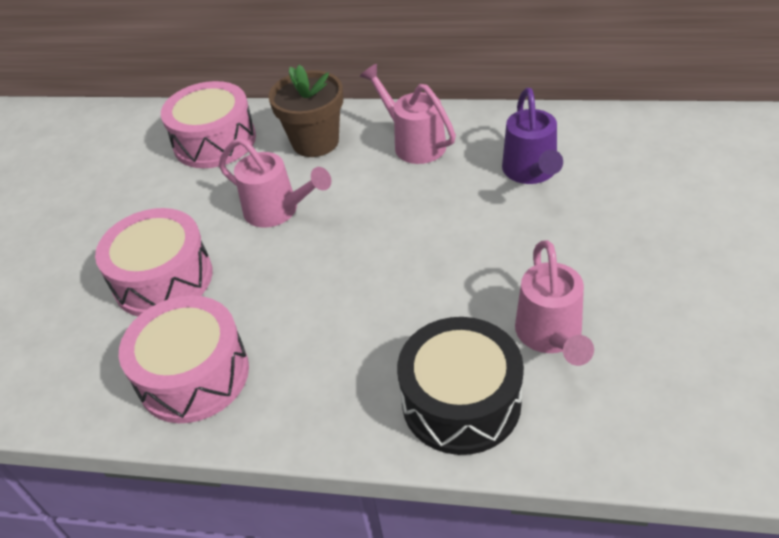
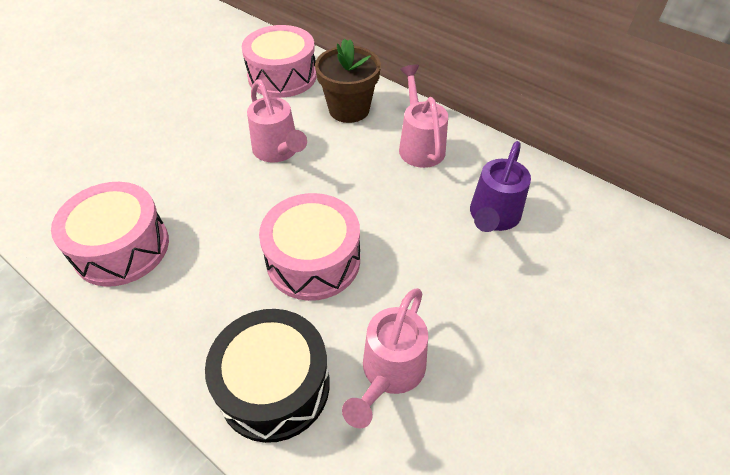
camera: 25 degrees right, 5 degrees up
pink drum [95,208,213,316] -> pink drum moved to [259,193,360,301]

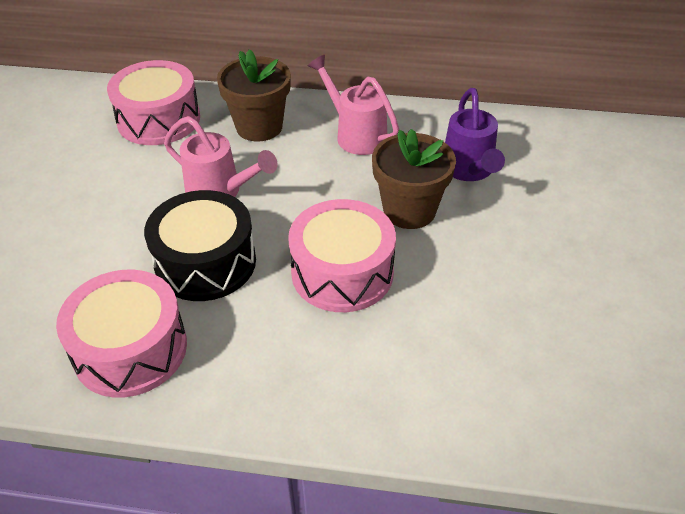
camera: 30 degrees left, 5 degrees down
black drum [205,309,330,443] -> black drum moved to [144,190,256,301]
pink watering can [342,288,428,428] -> none
none -> brown flower pot [372,129,456,229]

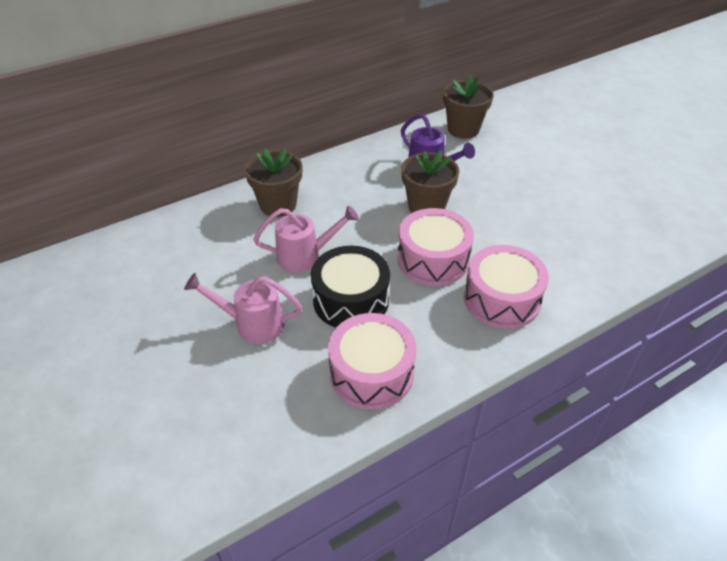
camera: 40 degrees left, 0 degrees up
pink drum [107,60,200,145] -> pink drum moved to [464,245,549,329]
pink watering can [308,55,399,155] -> pink watering can moved to [184,273,302,344]
none -> brown flower pot [443,74,494,139]

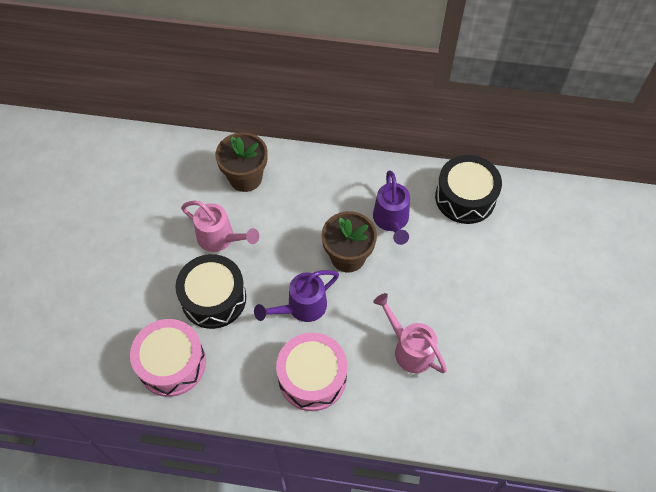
camera: 40 degrees right, 15 degrees up
pink watering can [184,273,302,344] -> pink watering can moved to [373,293,447,373]
pink drum [397,208,474,286] -> purple watering can [254,270,339,322]
brown flower pot [443,74,494,139] -> black drum [435,155,502,224]

